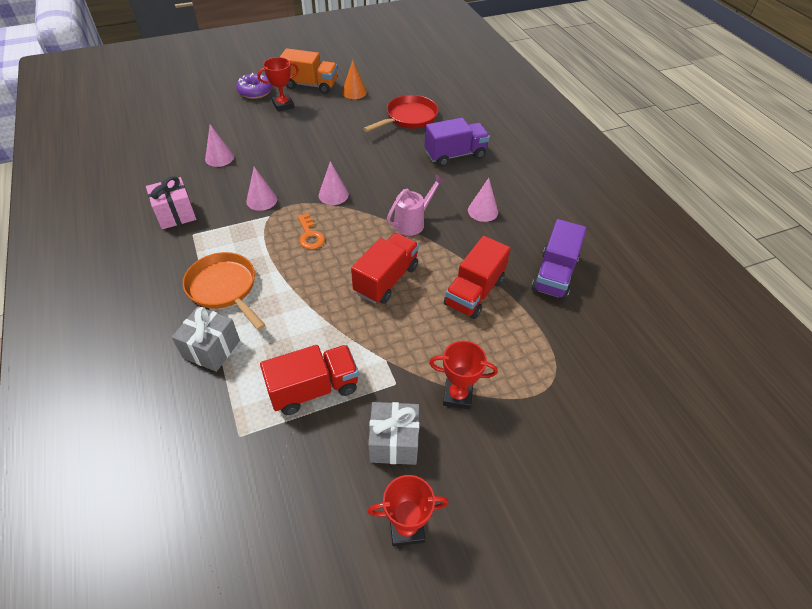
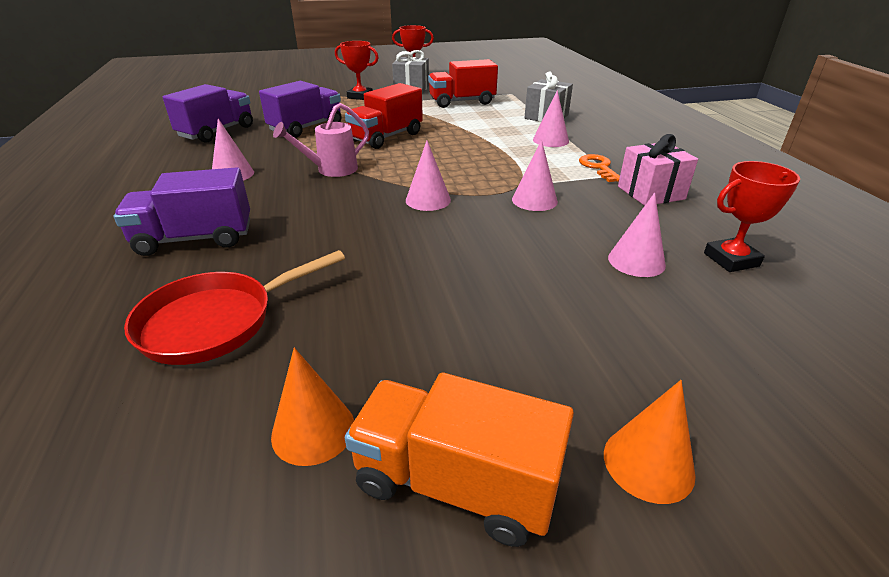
camera: 170 degrees left, 15 degrees down
orange pan [183,252,265,330] -> pink cone [533,90,569,147]
purple donut [236,73,273,99] -> orange cone [604,380,696,504]
red trophy [257,57,299,111] -> red trophy moved to [704,161,800,272]
orange key [298,213,325,249] -> orange key moved to [579,154,620,182]
red truck [444,236,511,319] -> purple truck [259,81,341,138]

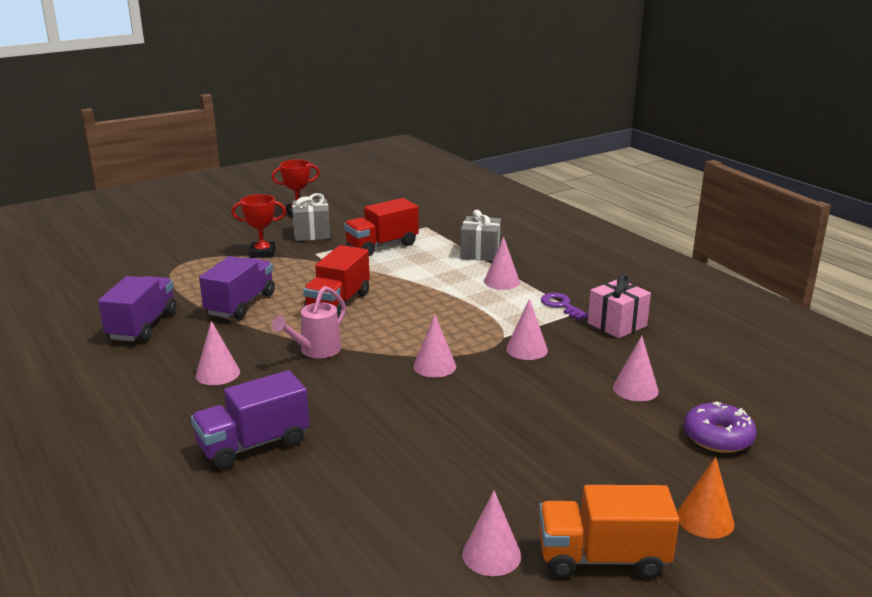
camera: 20 degrees left, 10 degrees down
red pan [124,250,345,365] -> none
orange cone [271,348,354,466] -> pink cone [462,491,521,576]
orange key [579,154,620,182] -> purple key [541,293,588,320]
red trophy [704,161,800,272] -> none
none -> purple donut [684,401,757,453]

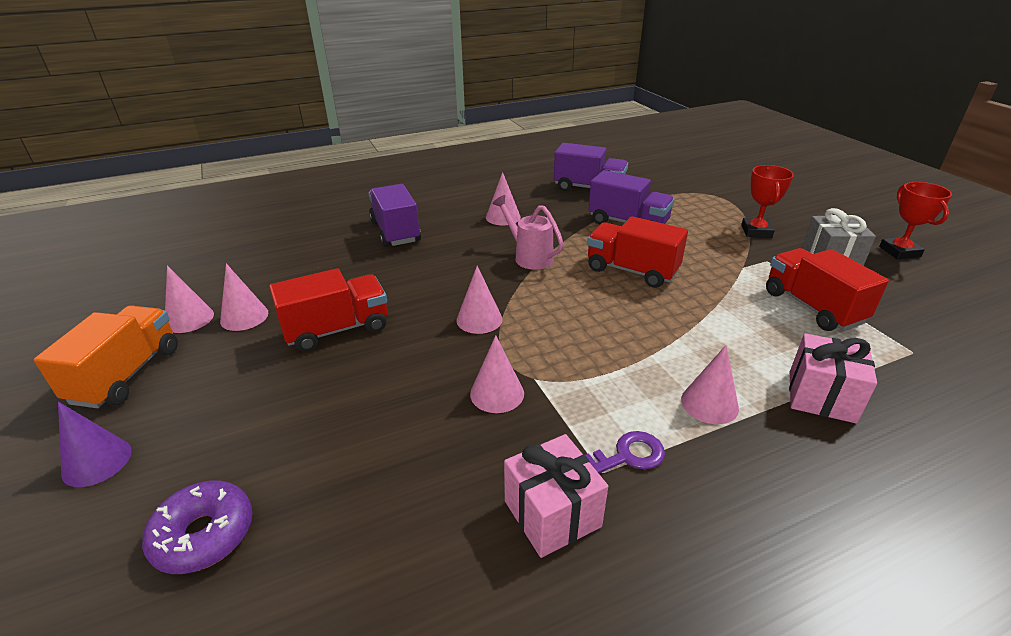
camera: 100 degrees right, 10 degrees up
grey gift [460,210,501,261] -> pink gift [789,333,877,424]
pink cone [613,335,659,402] -> pink cone moved to [220,263,268,331]
orange cone [677,457,734,539] -> purple cone [58,402,132,487]
none -> red truck [269,268,388,352]

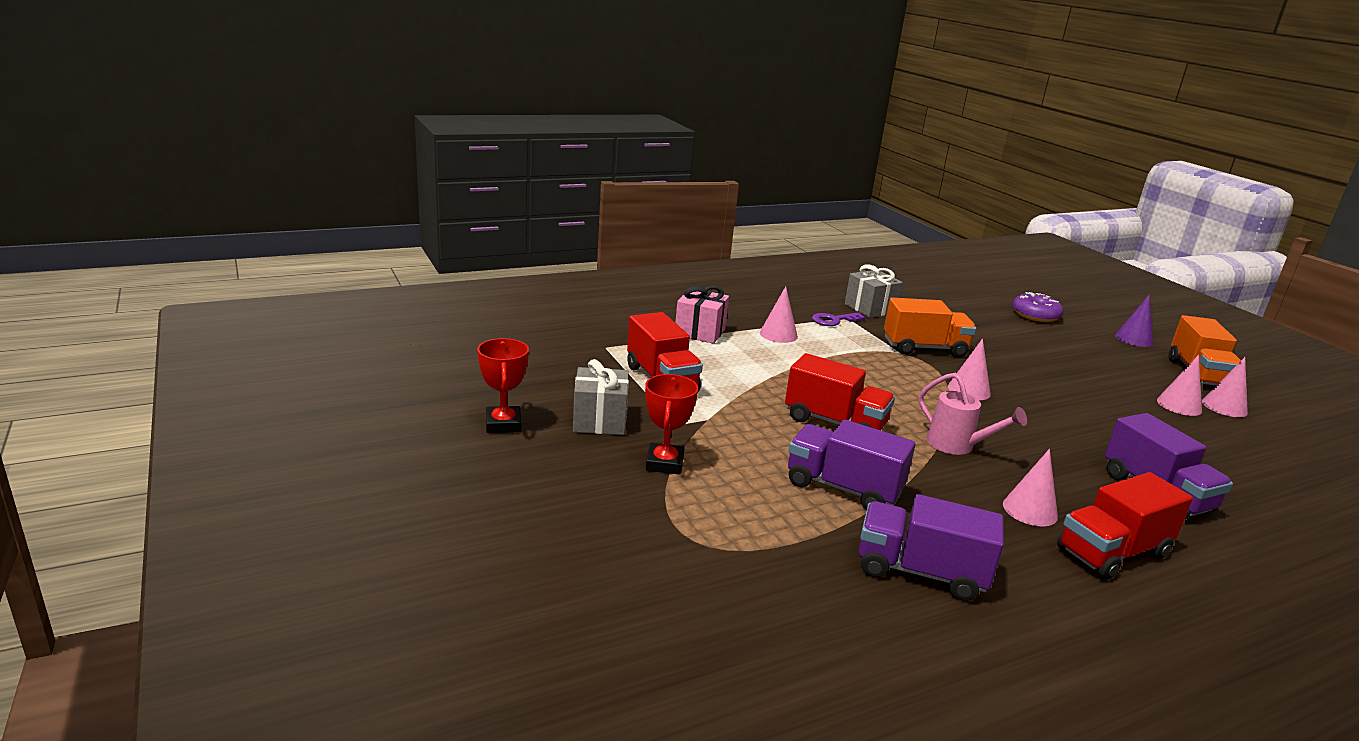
camera: 175 degrees right, 10 degrees down
red truck [269,268,388,352] -> red truck moved to [1057,472,1193,580]
pink cone [470,335,524,413] -> orange truck [884,298,976,357]
pink gift [504,434,608,558] -> grey gift [845,264,903,318]

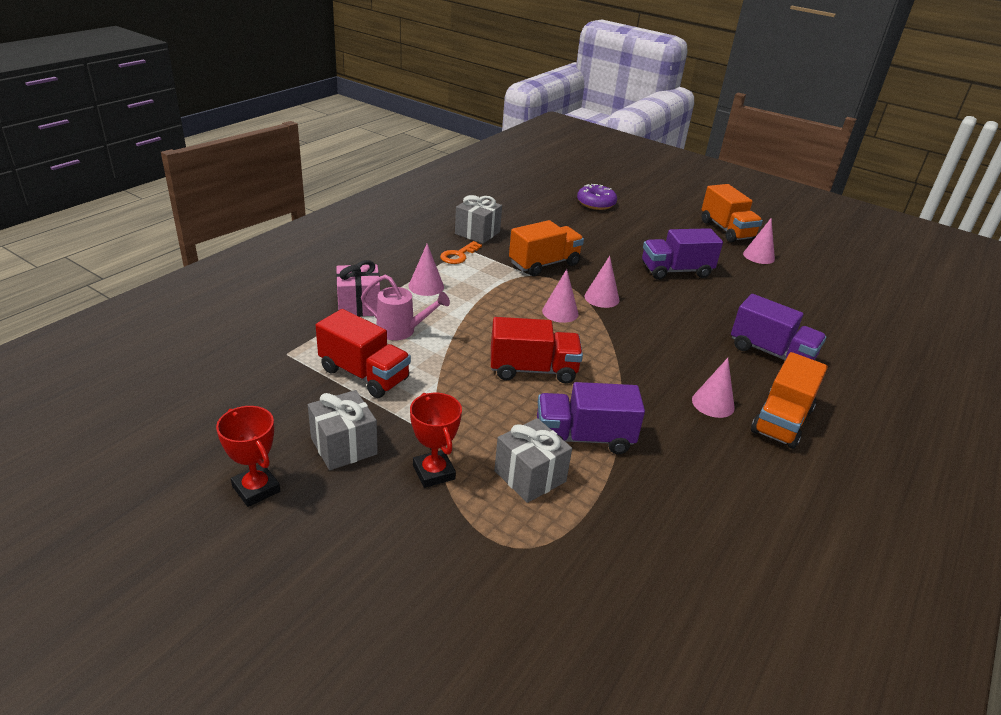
camera: 30 degrees left, 10 degrees up
purple key [812,312,865,326] -> orange key [440,241,482,264]
purple truck [858,494,1004,601] -> purple truck moved to [642,228,723,280]
pink watering can [918,373,1027,455] -> pink watering can moved to [361,275,450,340]
red truck [1057,472,1193,580] -> orange truck [751,352,828,449]
purple cone [1115,295,1153,347] -> none
pink cone [1157,355,1202,416] -> pink cone moved to [542,269,579,323]
none -> grey gift [494,418,572,503]

